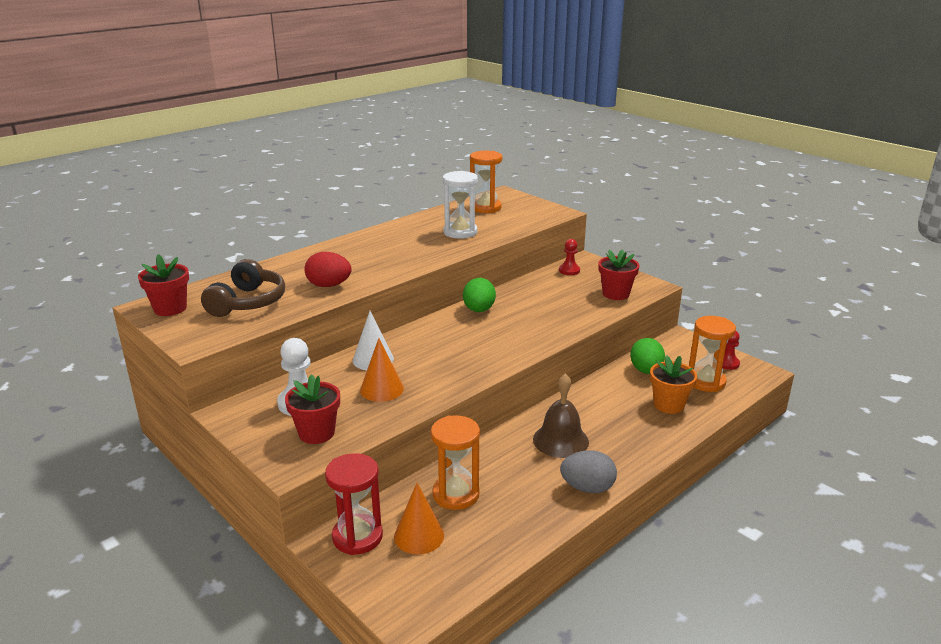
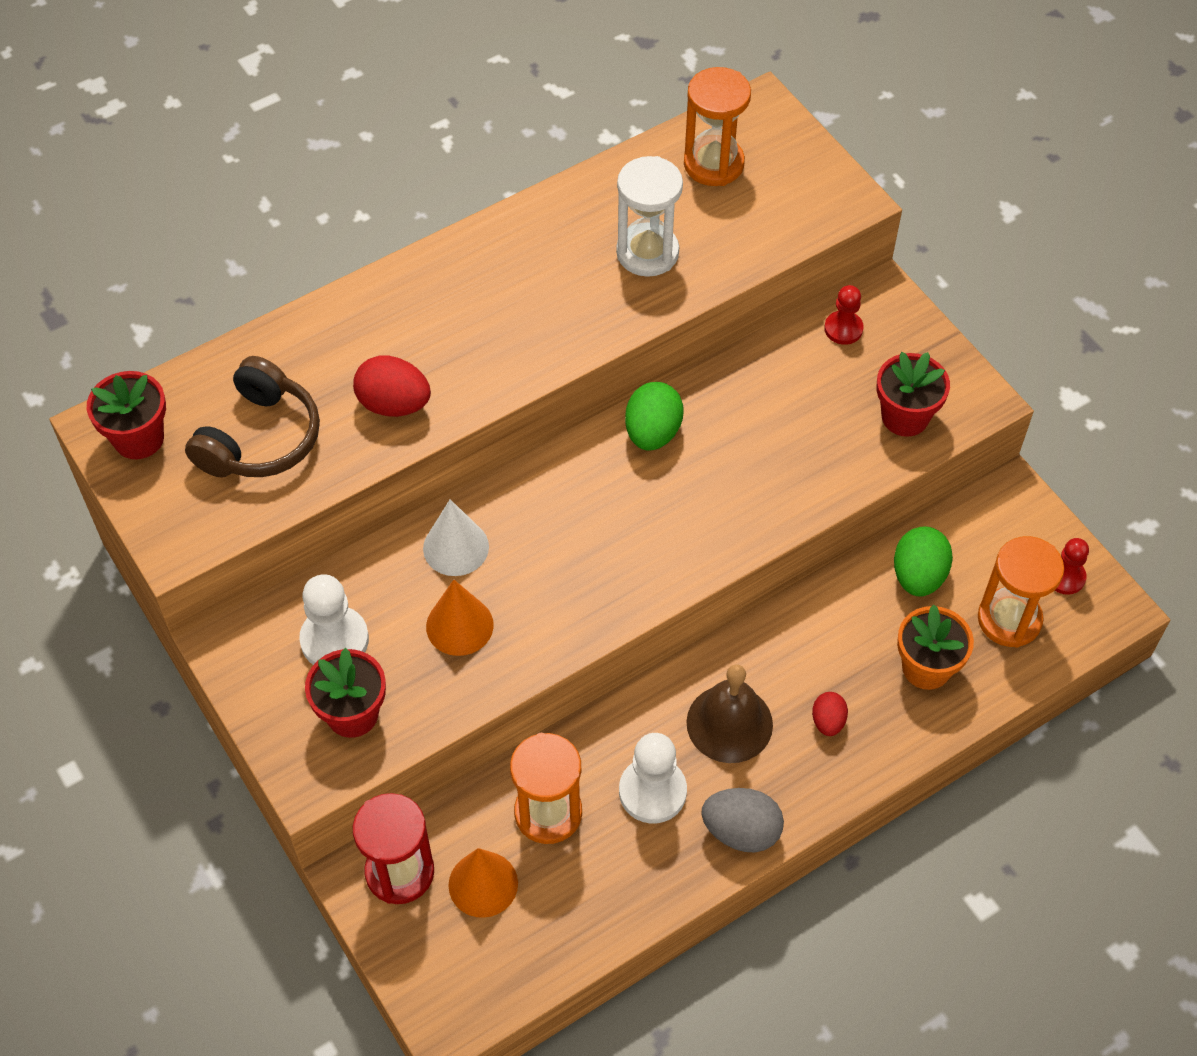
camera: 10 degrees right, 30 degrees up
none -> white pawn [619,733,687,823]
none -> red egg [812,692,848,736]

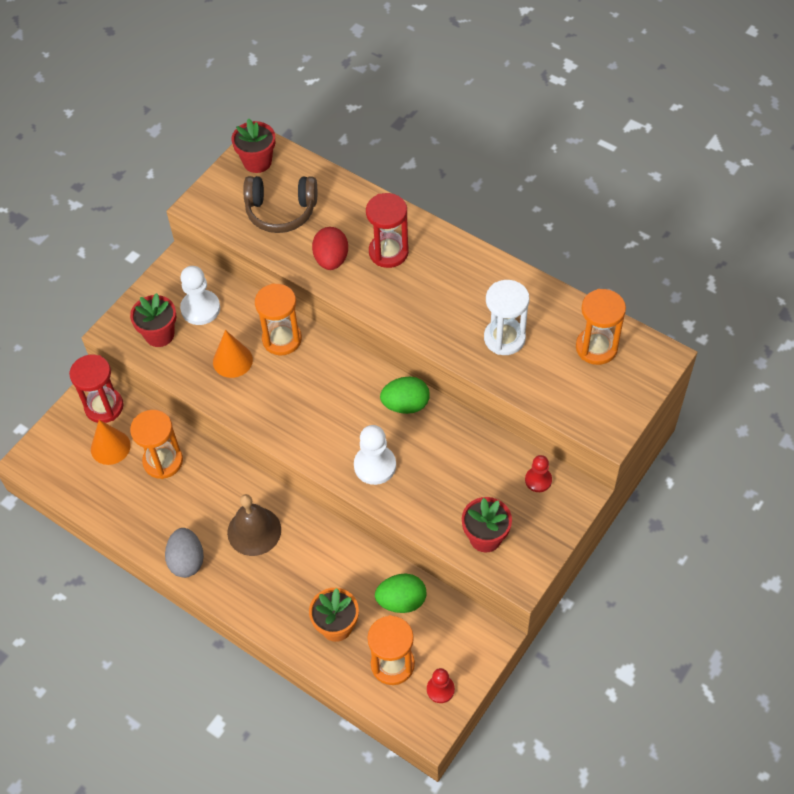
camera: 70 degrees right, 0 degrees up
white cone [423,499,489,576] -> orange hourglass [255,283,302,355]
white pawn [619,733,687,823] -> white pawn moved to [354,425,396,485]
red egg [812,692,848,736] -> none
none -> red hourglass [366,193,409,268]

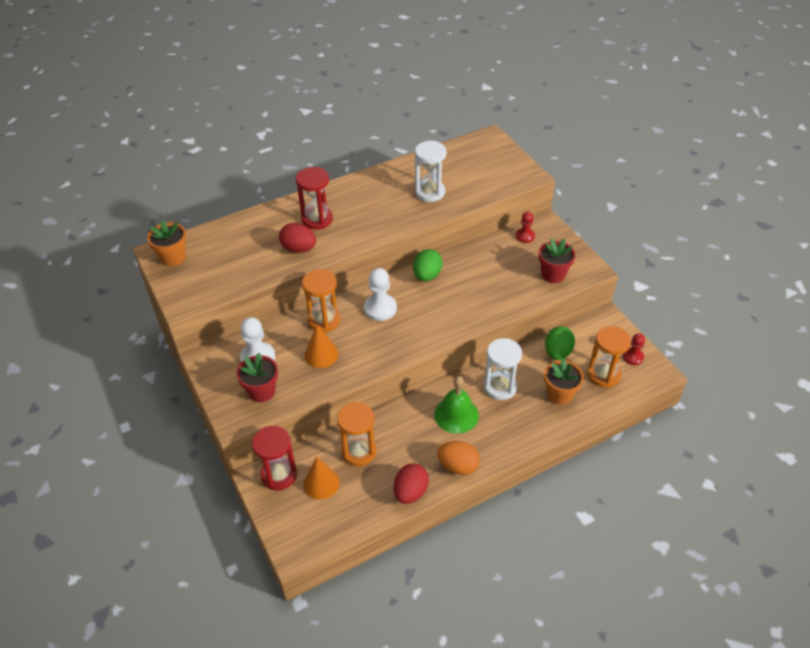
camera: 65 degrees left, 10 degrees down
grey egg [165,528,204,578] -> orange egg [437,441,480,475]
brown bell [227,494,281,556] -> green bell [434,376,479,434]
red flower pot [232,118,275,173] -> orange flower pot [147,220,186,266]
brown headphones [243,176,317,233] -> none
white pawn [354,425,396,485] -> white pawn moved to [364,268,397,321]
orange hourglass [576,289,626,365] -> none
none -> red egg [394,463,429,504]
none -> white hourglass [484,338,522,400]

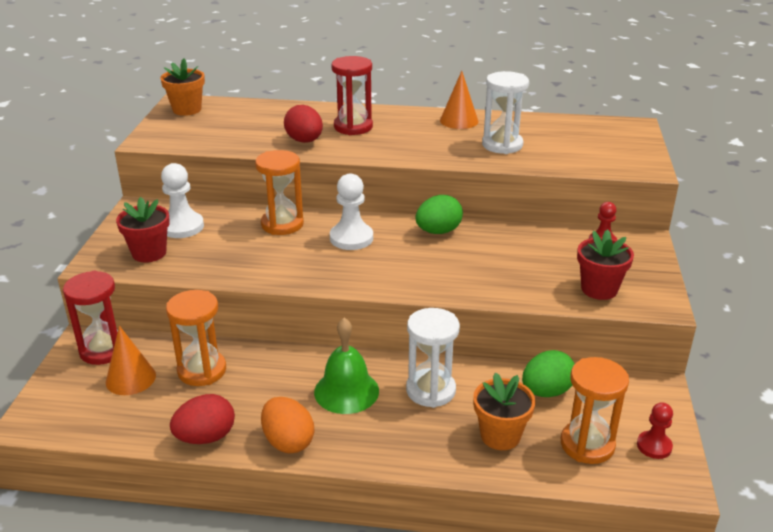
camera: 35 degrees right, 15 degrees down
orange cone [304,324,339,368] -> orange cone moved to [440,71,479,129]

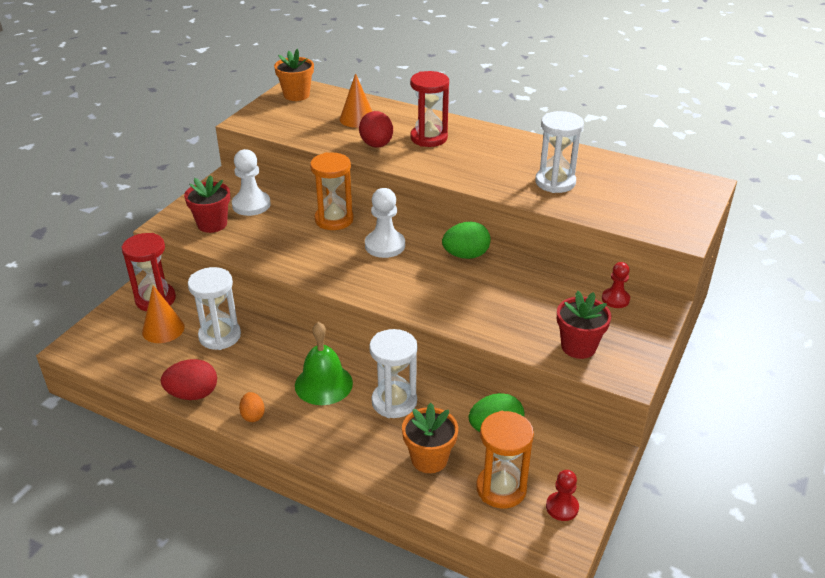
camera: 20 degrees right, 5 degrees up
orange hourglass [166,290,226,386] -> white hourglass [188,267,241,350]
orange egg [261,397,314,454] -> orange egg [239,392,265,422], size x0.59
orange cone [440,71,479,129] -> orange cone moved to [340,73,372,128]

